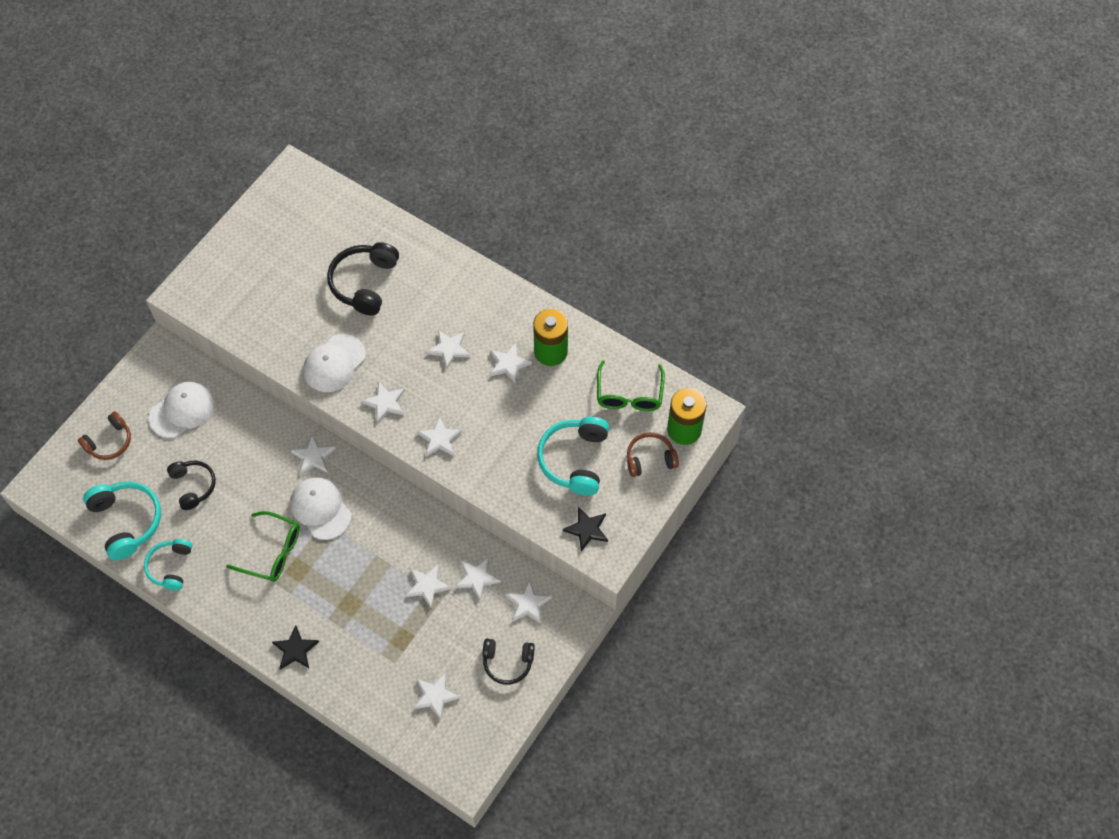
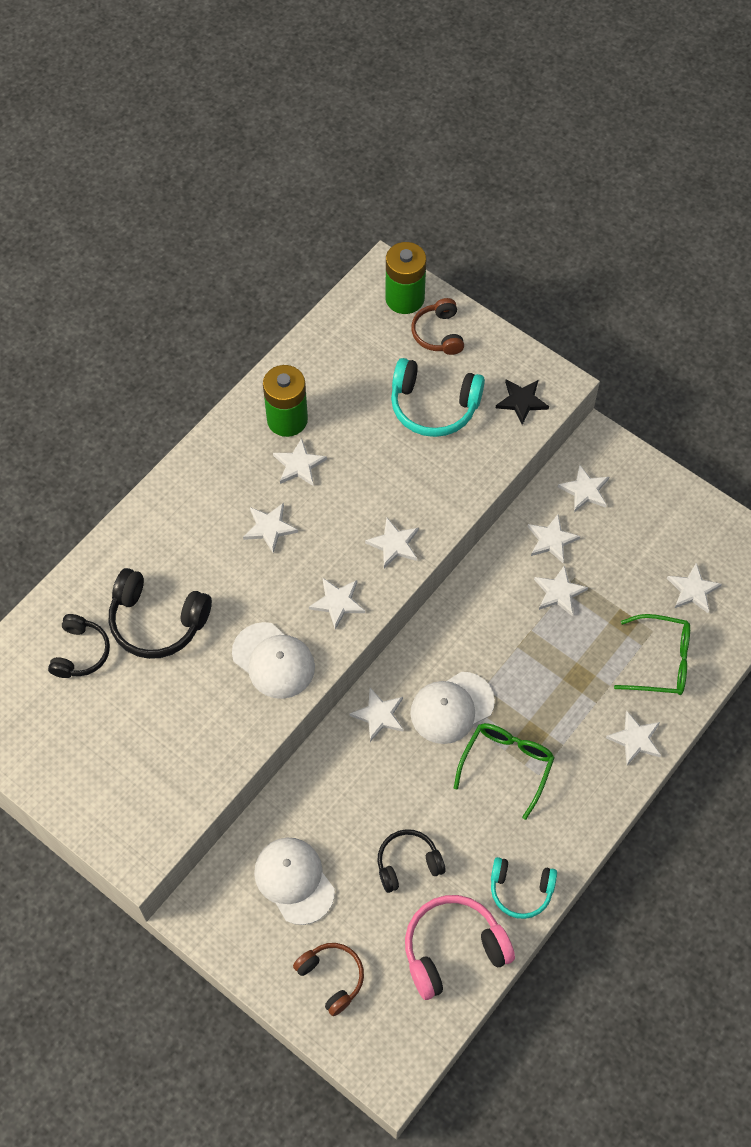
camera: 85 degrees left, 0 degrees up
turquoise headphones [83,481,161,560] -> pink headphones [405,895,515,1000]
black star [272,625,319,670] -> white star [606,711,661,765]
black headphones [483,639,535,685] -> black headphones moved to [48,614,110,678]
green glasses [597,360,665,411] -> green glasses moved to [614,614,690,695]

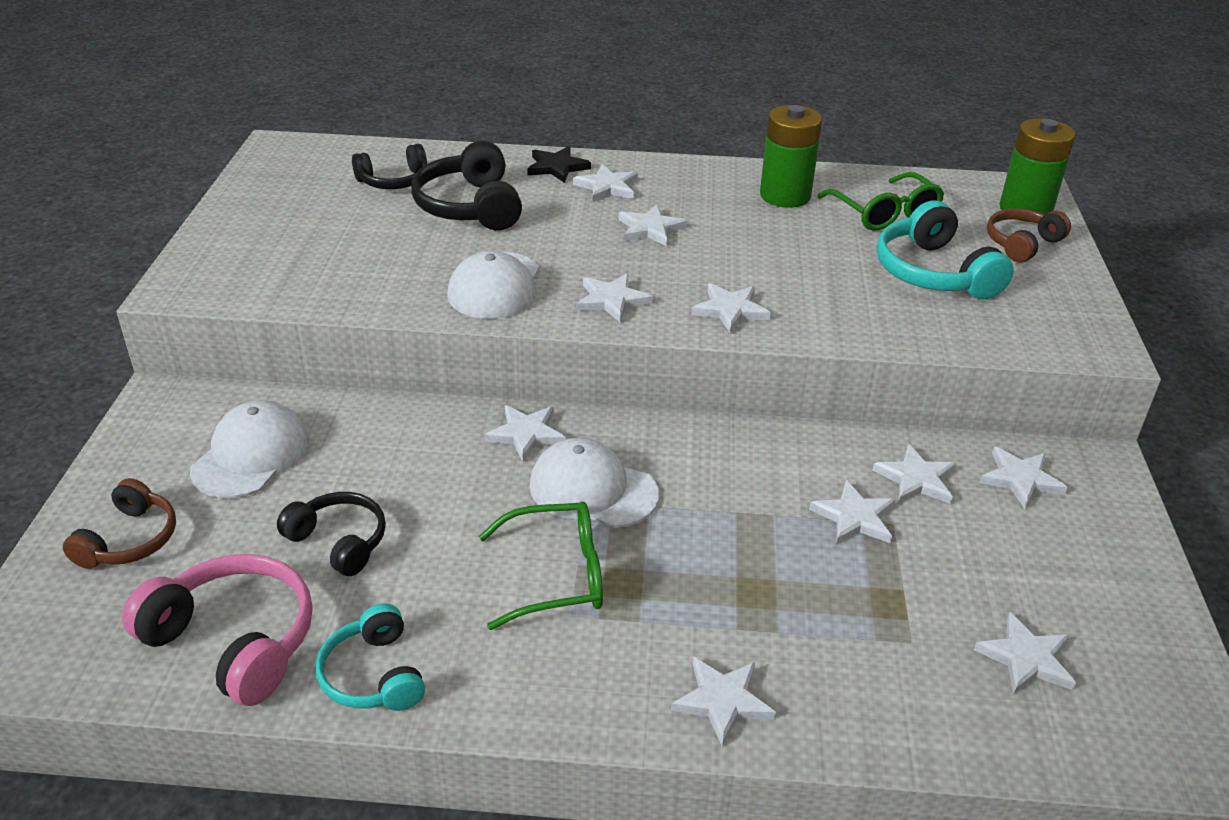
camera: 55 degrees right, 25 degrees down
white star [273,438,327,486] -> white star moved to [573,164,638,202]
black star [496,379,549,425] -> black star moved to [527,146,591,183]
green glasses [614,614,690,695] -> green glasses moved to [817,172,944,231]

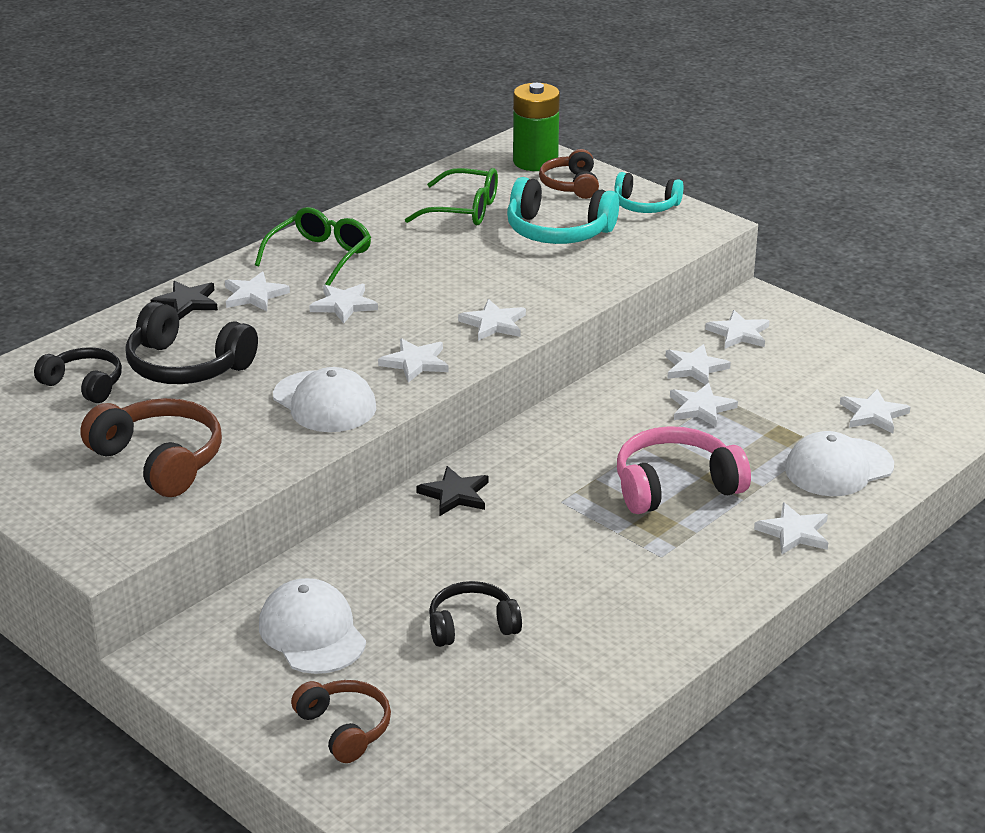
camera: 50 degrees left, 5 degrees down
pink headphones [122,554,313,706] -> pink headphones moved to [617,426,751,514]
turquoise headphones [316,604,425,711] -> turquoise headphones moved to [614,172,683,213]
black headphones [352,144,427,189] -> black headphones turned 75 degrees counterclockwise [34,347,122,403]
green glasses [479,502,603,630] -> green glasses moved to [255,207,371,286]
white star [484,405,566,462] -> black star [416,466,489,516]
white cap [529,438,659,528] -> white cap moved to [785,431,894,496]
green battery [760,105,822,208] -> none
none -> brown headphones [80,398,222,497]

